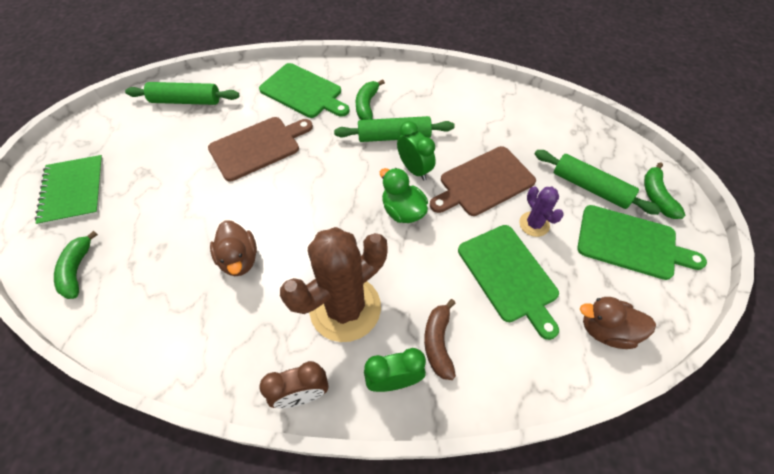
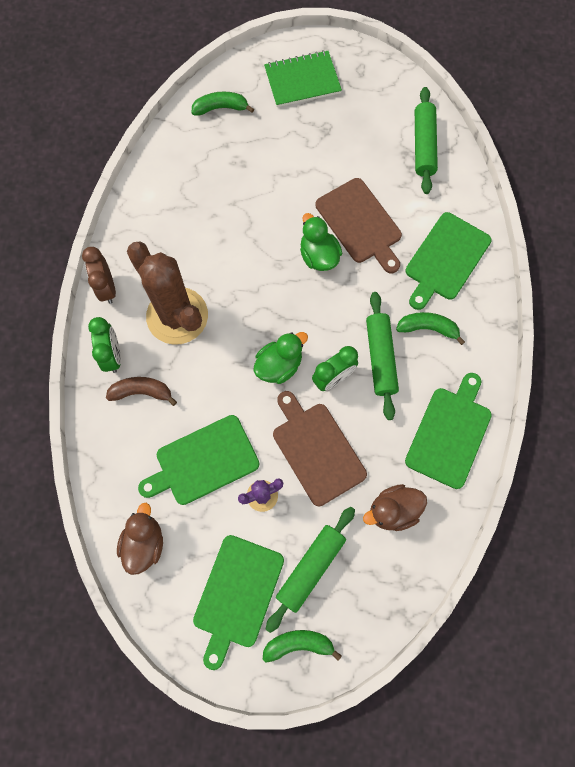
camera: 90 degrees right, 15 degrees up
brown duck [210,220,257,276] -> brown duck moved to [363,484,427,531]
none -> green duck [300,213,342,271]
none -> green cutting board [405,373,492,489]

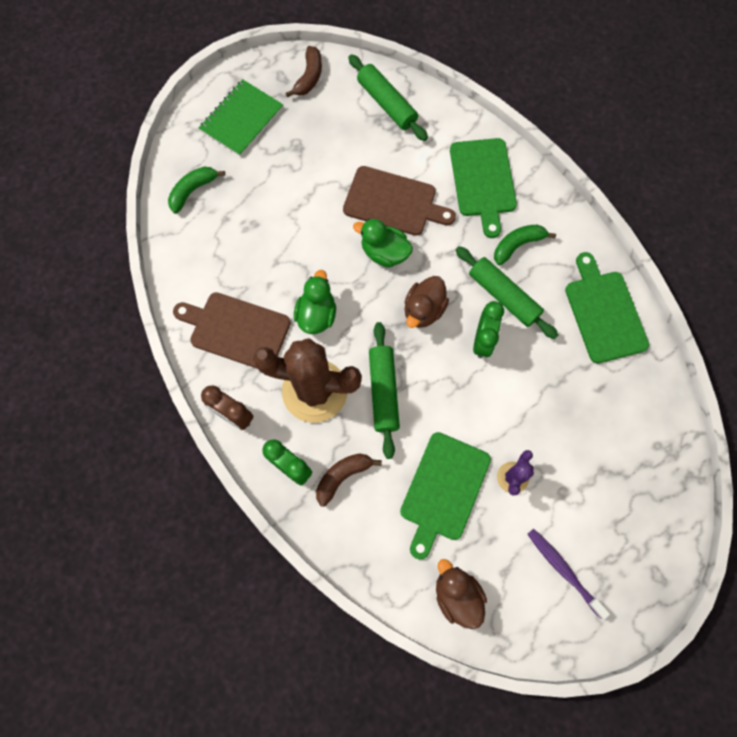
camera: 40 degrees left, 0 degrees up
green cutting board [193,535,284,670] -> purple toothbrush [528,529,610,619]
green duck [253,332,308,384] -> green duck moved to [294,270,336,334]
green banana [263,630,342,663] -> none
green rolling pin [266,506,355,633] -> green rolling pin moved to [369,322,400,459]
brown cutting board [273,391,367,506] -> brown cutting board moved to [173,292,291,368]
brown duck [363,484,427,531] -> brown duck moved to [404,276,449,328]
none -> brown banana [286,46,322,98]

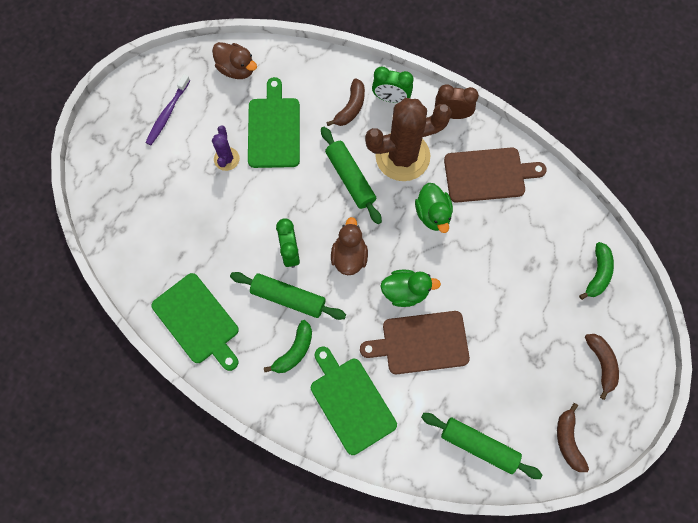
camera: 155 degrees right, 0 degrees up
green notebook [199,79,283,157] -> brown banana [585,334,619,400]
purple toothbrush [528,529,610,619] -> purple toothbrush turned 90 degrees clockwise [145,74,190,145]

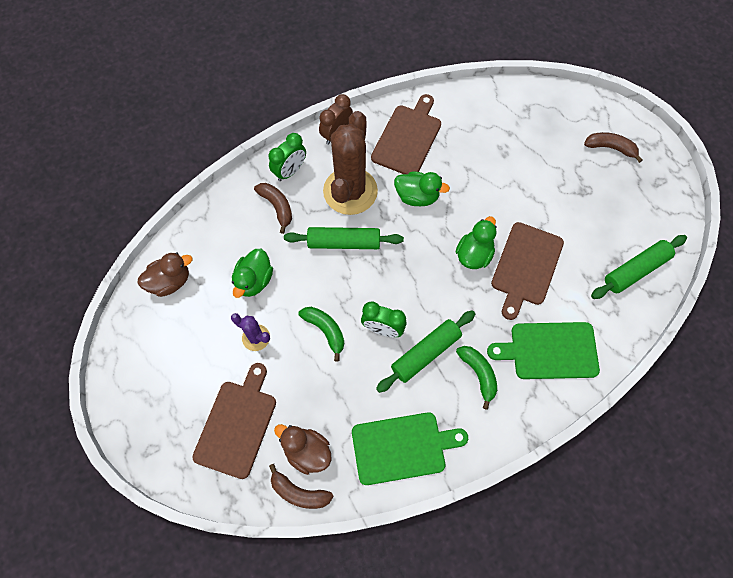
camera: 60 degrees left, 5 degrees down
purple toothbrush [145,74,190,145] -> none
green cutting board [248,77,300,168] -> green duck [232,249,273,298]
brown duck [331,217,368,275] -> brown duck moved to [274,424,332,475]
brown banana [557,403,589,472] -> brown banana moved to [269,464,334,509]
green banana [579,242,614,300] -> green banana moved to [299,307,344,361]
none -> brown cutting board [192,363,276,479]

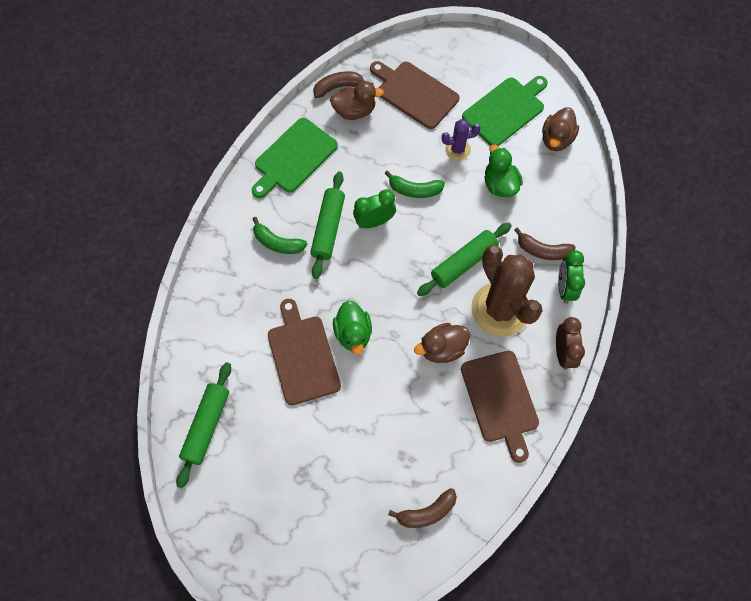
camera: 140 degrees right, 0 degrees up
brown cutting board [192,363,276,479] -> brown cutting board turned 150 degrees clockwise [370,61,460,129]
green duck [394,172,450,206] -> brown duck [414,323,470,363]
green cutting board [487,322,600,379] -> green cutting board moved to [462,76,548,146]
brown banana [584,132,643,163] -> brown banana moved to [388,488,457,528]

